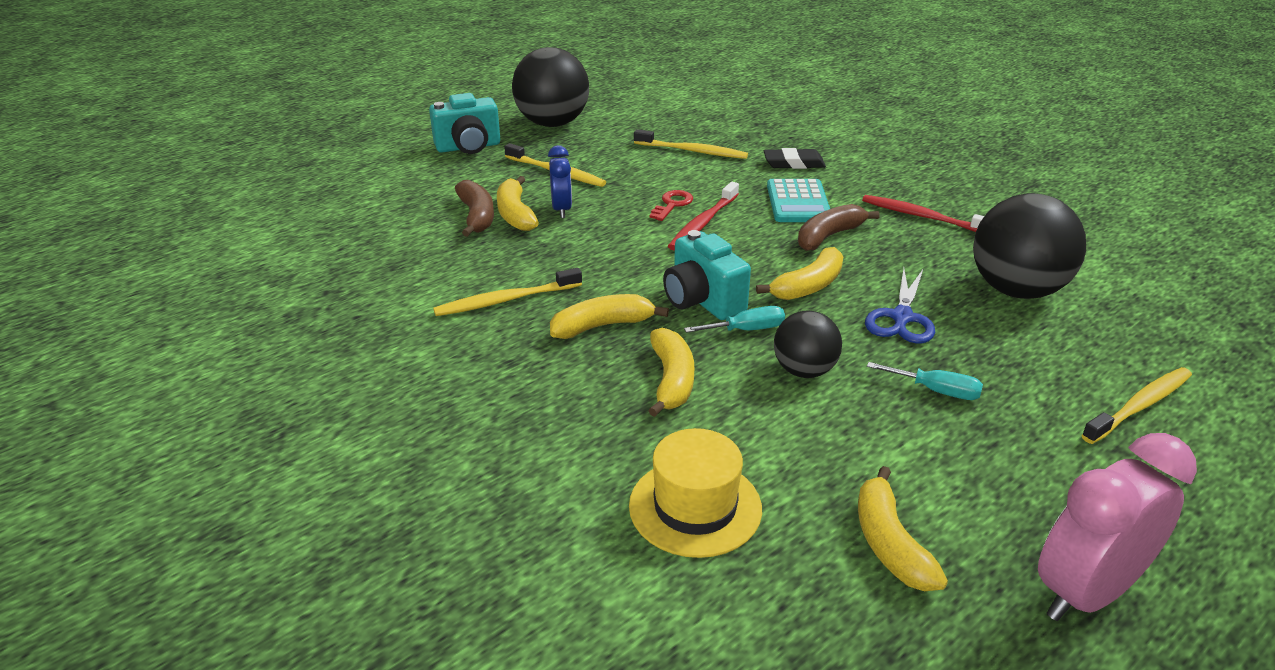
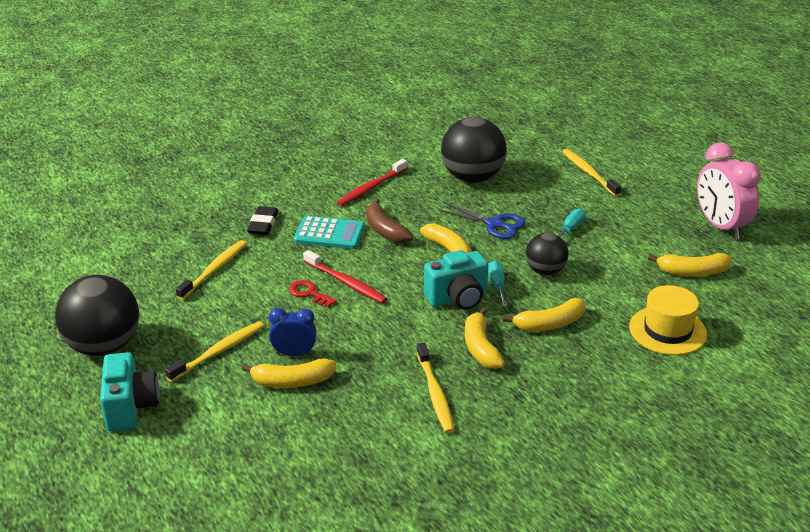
camera: 80 degrees left, 0 degrees up
brown banana [455,180,494,237] -> none
yellow banana [648,328,694,417] -> yellow banana turned 150 degrees clockwise [503,298,585,331]

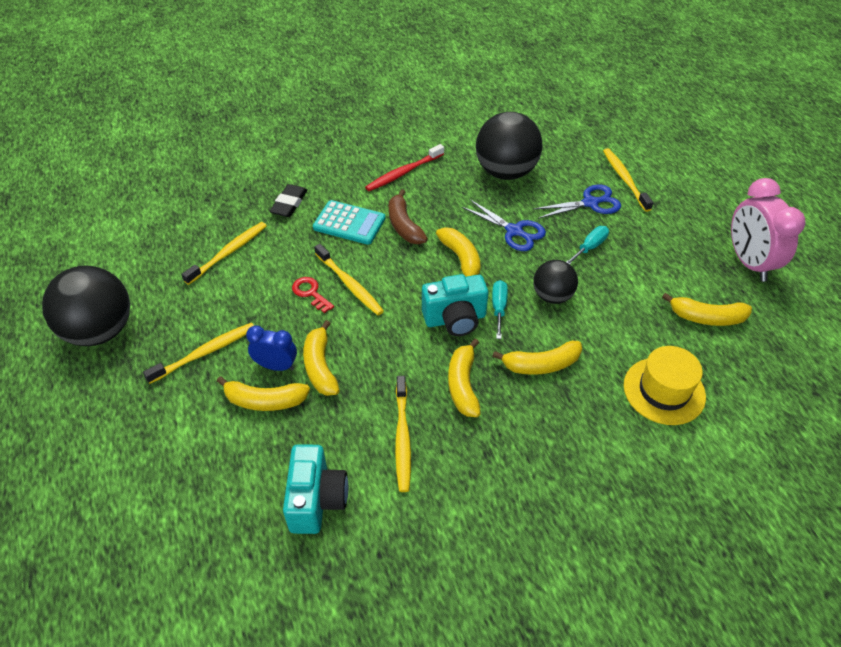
camera: 10 degrees right, 15 degrees up
turquoise camera [100,352,160,432] -> turquoise camera moved to [283,444,348,534]
red toothbrush [303,250,387,303] -> yellow toothbrush [314,244,384,315]
none -> yellow banana [303,320,340,396]
none -> blue scissors [533,184,621,219]

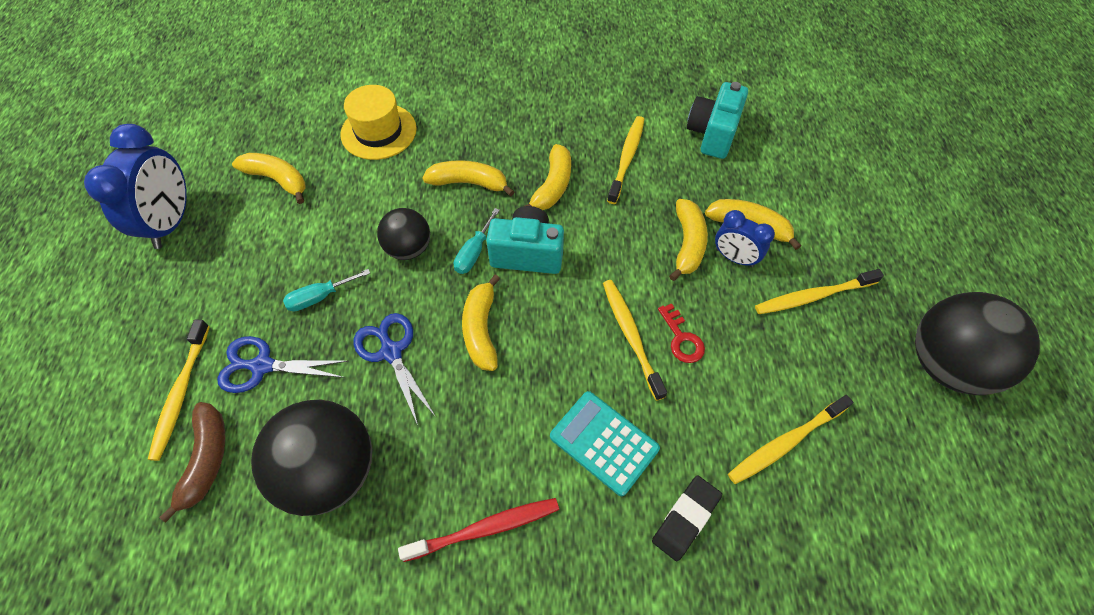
camera: 160 degrees left, 10 degrees up
brown banana [389,189,428,244] -> brown banana moved to [159,402,225,522]
pink clock [731,178,805,282] -> blue clock [84,124,187,249]

